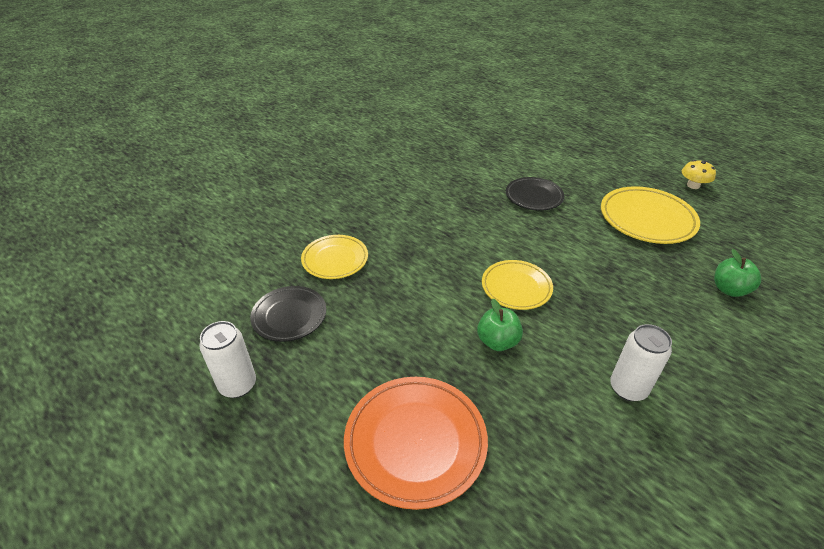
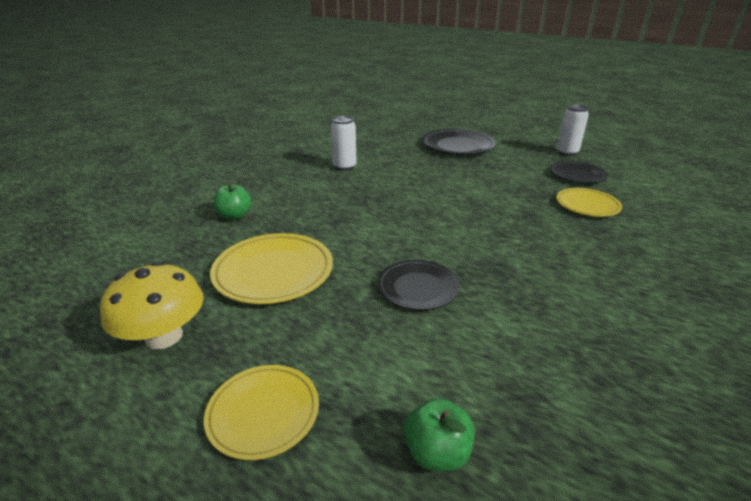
camera: 170 degrees right, 10 degrees down
orange plate [344,377,488,510] -> black plate [423,129,496,155]
green apple [477,298,523,351] -> green apple moved to [404,398,474,471]
yellow plate [482,260,553,310] -> yellow plate moved to [204,365,319,460]
yellow mushroom [682,160,716,189] -> yellow mushroom [100,262,204,349], size x1.77

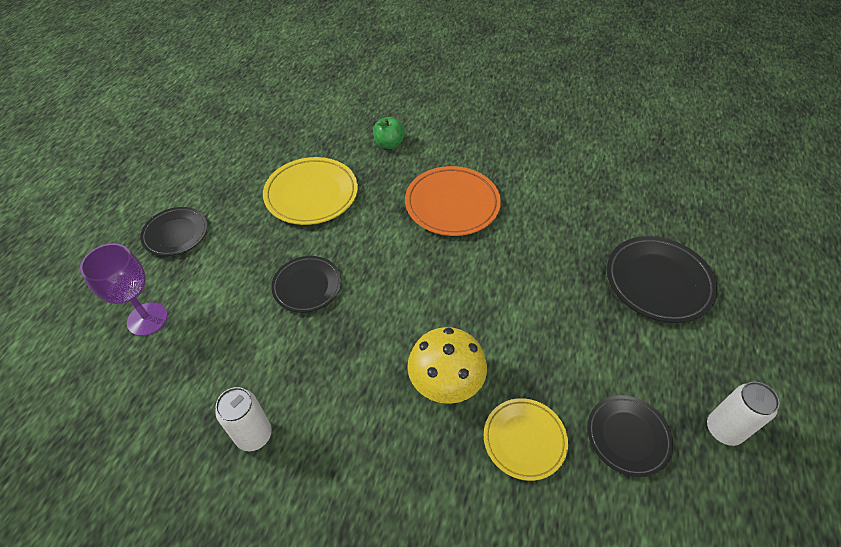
camera: 75 degrees right, 20 degrees up
yellow mushroom [100,262,204,349] -> yellow mushroom moved to [407,327,487,404]
yellow plate [204,365,319,460] -> black plate [140,207,208,256]
white can [331,116,356,171] -> white can moved to [215,387,272,451]
green apple [404,398,474,471] -> purple goblet [80,243,168,336]
none -> orange plate [405,166,501,236]

